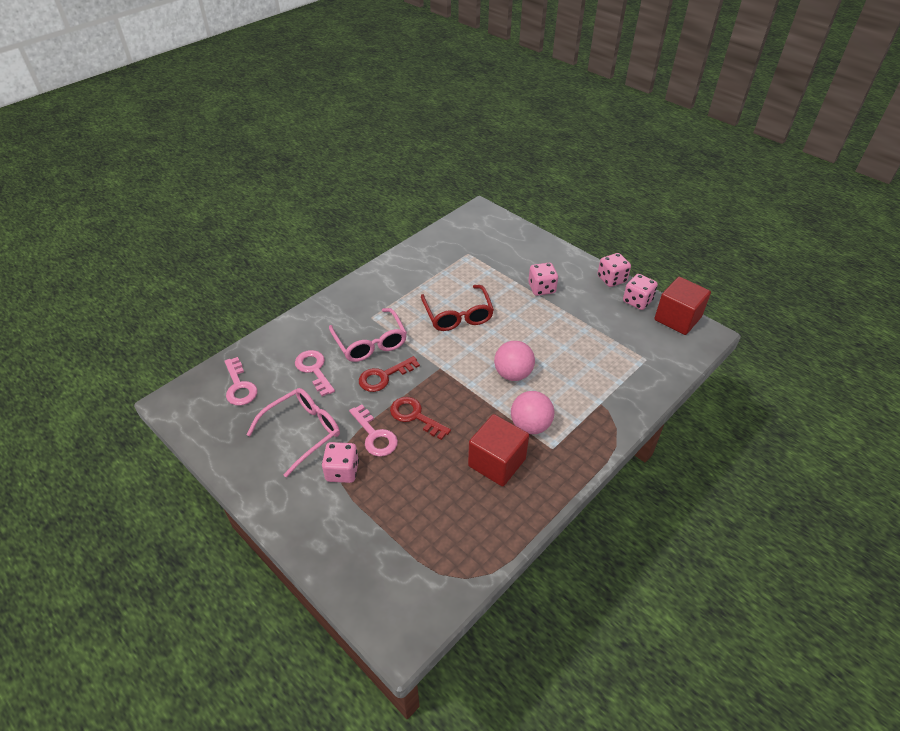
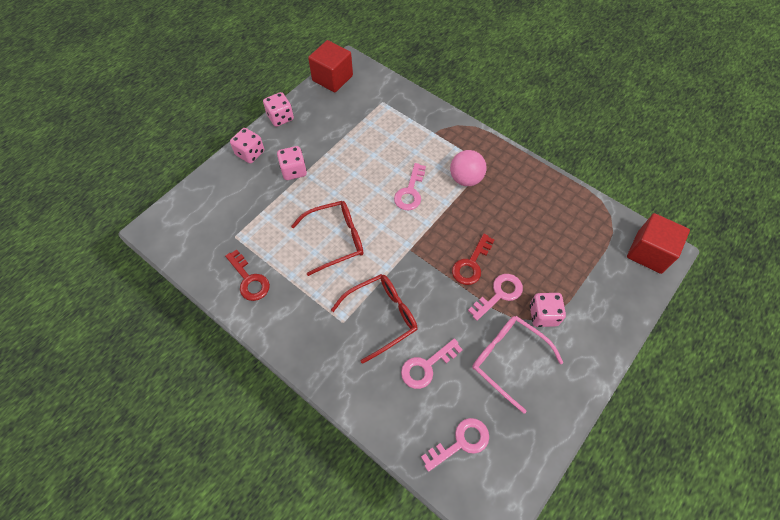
camera: 95 degrees left, 15 degrees up
pink glasses [329,308,407,362] -> red glasses [331,274,418,364]
red key [359,356,420,392] -> red key moved to [225,249,270,301]
red cube [468,414,529,487] -> red cube moved to [627,213,690,274]
pink ball [494,341,535,381] -> pink key [394,163,426,210]
pink dice [623,274,658,310] -> pink dice moved to [230,128,264,164]

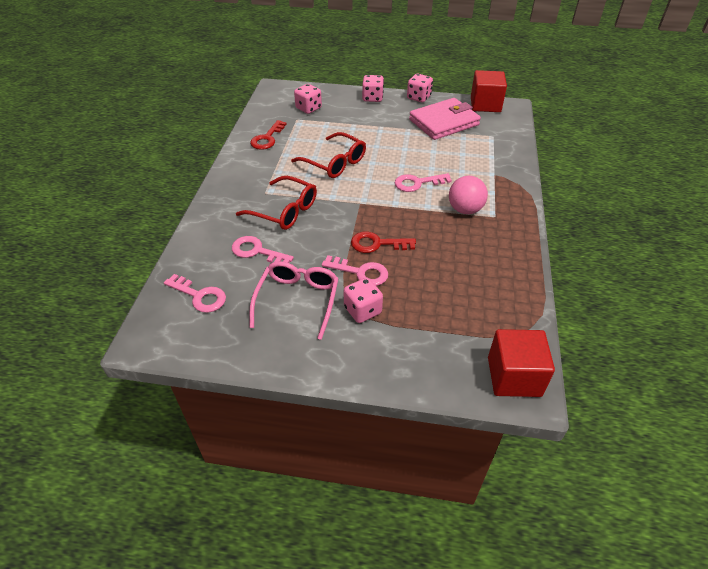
camera: 60 degrees right, 15 degrees down
pink dice [277,146,307,180] -> pink dice moved to [294,84,322,114]
none -> pink wallet [409,98,481,140]

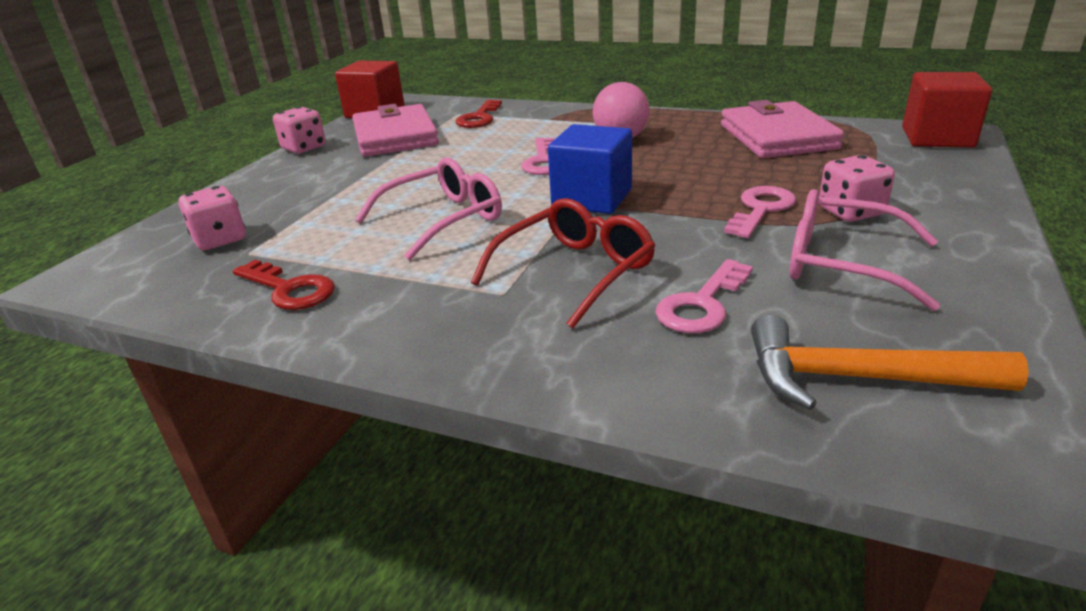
camera: 75 degrees left, 15 degrees down
pink key [164,274,226,313] -> orange hammer [751,315,1029,410]
red glasses [291,132,366,178] -> pink glasses [355,157,502,260]
red key [351,232,416,253] -> red key moved to [455,100,502,128]
pink dice [362,75,384,102] -> none
none -> blue cube [548,124,632,214]
none -> pink wallet [721,100,844,158]

